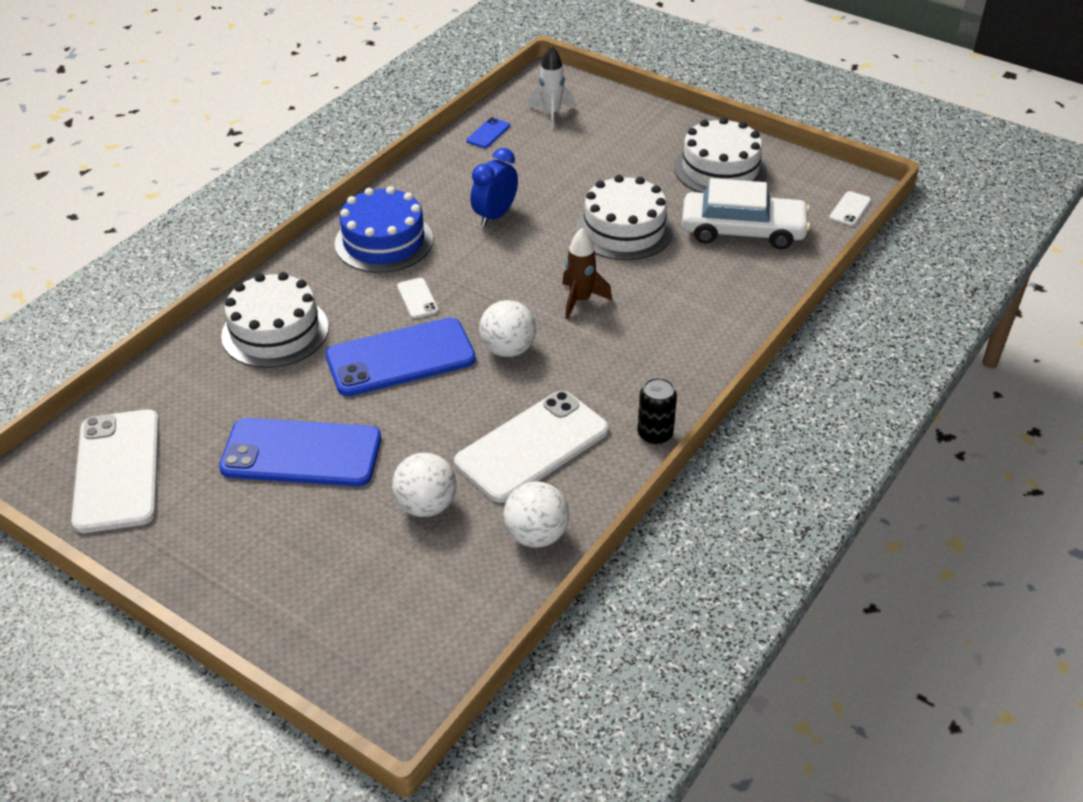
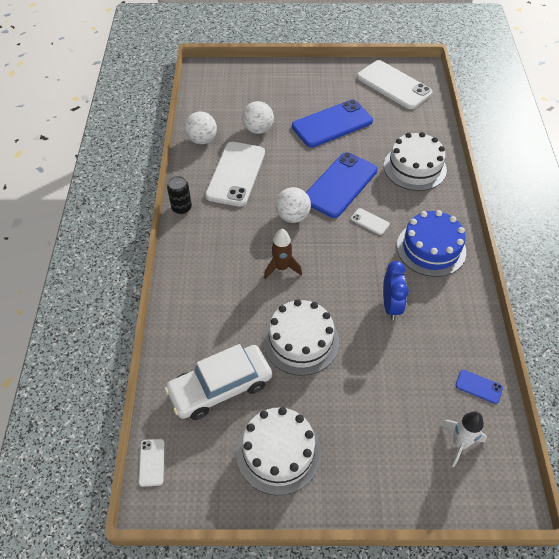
camera: 145 degrees right, 10 degrees up
blue phone [466,118,510,148] -> blue phone turned 60 degrees counterclockwise [455,370,503,404]

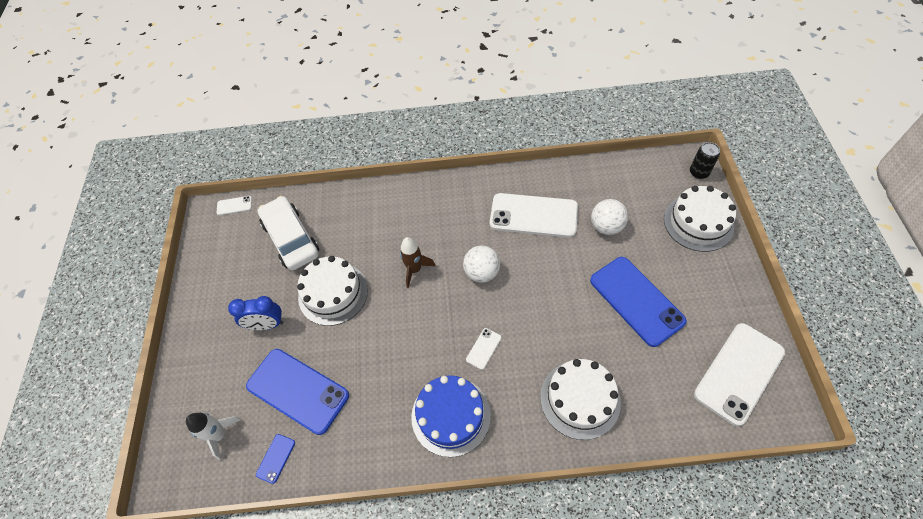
camera: 90 degrees right, 5 degrees up
black can [167,176,192,214] -> black can moved to [690,142,720,179]
white ball [185,111,217,144] -> none
white cake [236,407,321,495] -> white cake moved to [664,186,736,252]
blue phone [306,152,378,218] -> blue phone moved to [246,349,349,435]
blue clock [383,261,409,320] -> blue clock moved to [228,296,283,330]

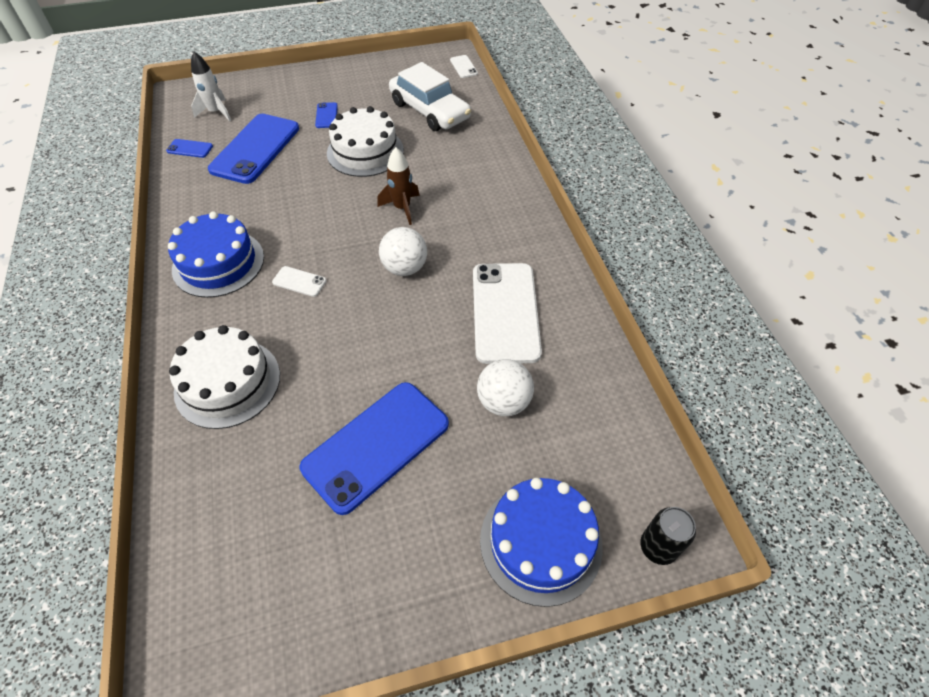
camera: 75 degrees right, 5 degrees down
blue clock [228,296,283,330] -> blue phone [315,102,338,128]
white car [258,196,319,271] -> white car turned 90 degrees clockwise [389,62,471,131]
white cake [664,186,736,252] -> blue cake [480,478,603,607]
white phone [694,323,785,426] -> none

